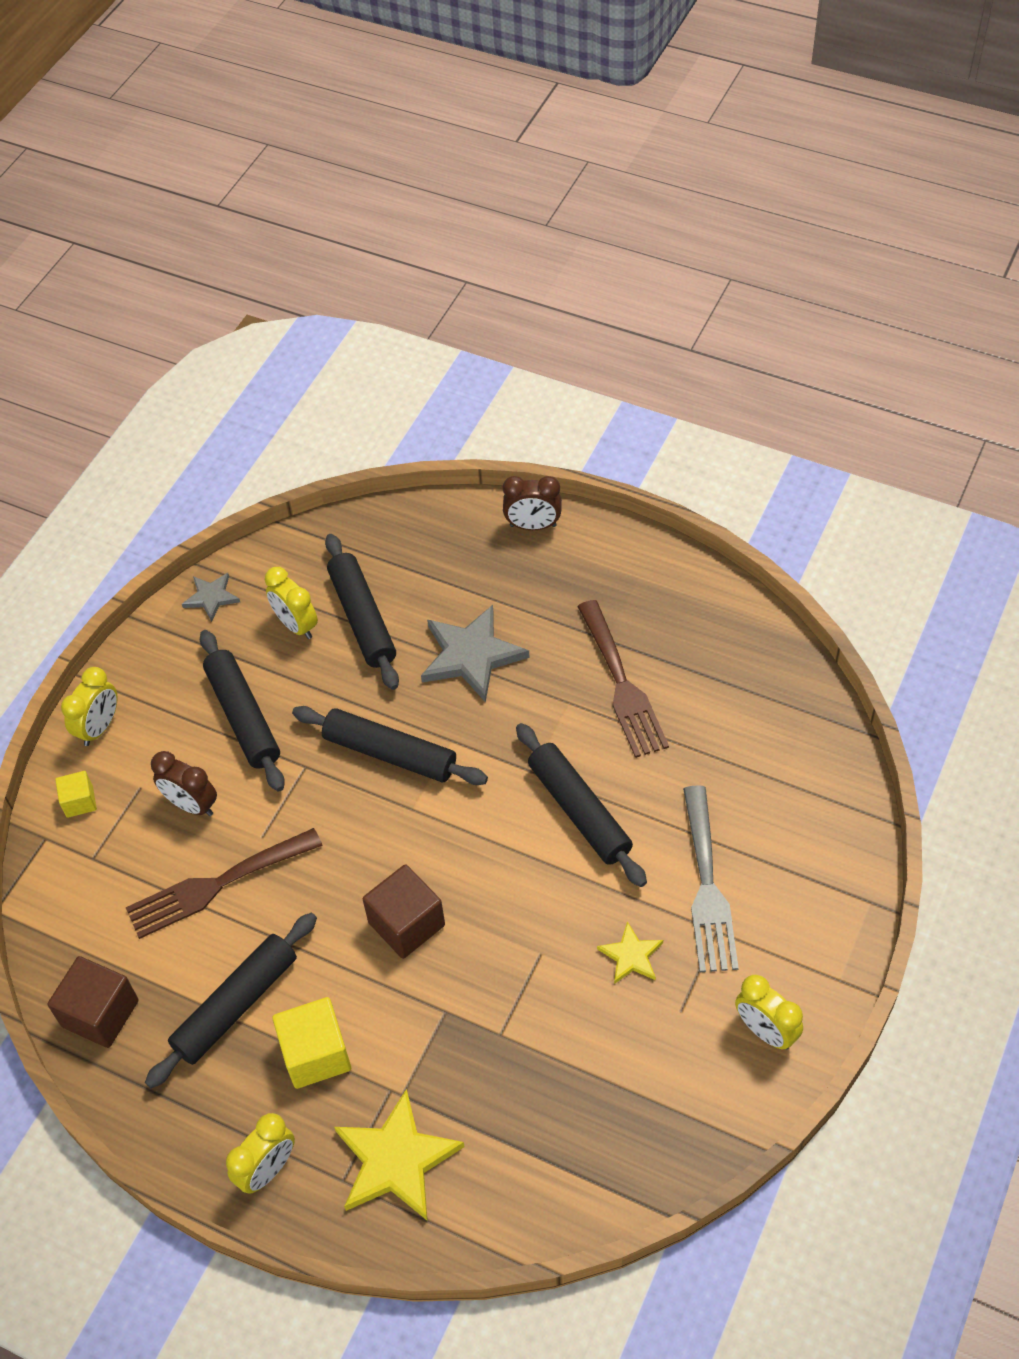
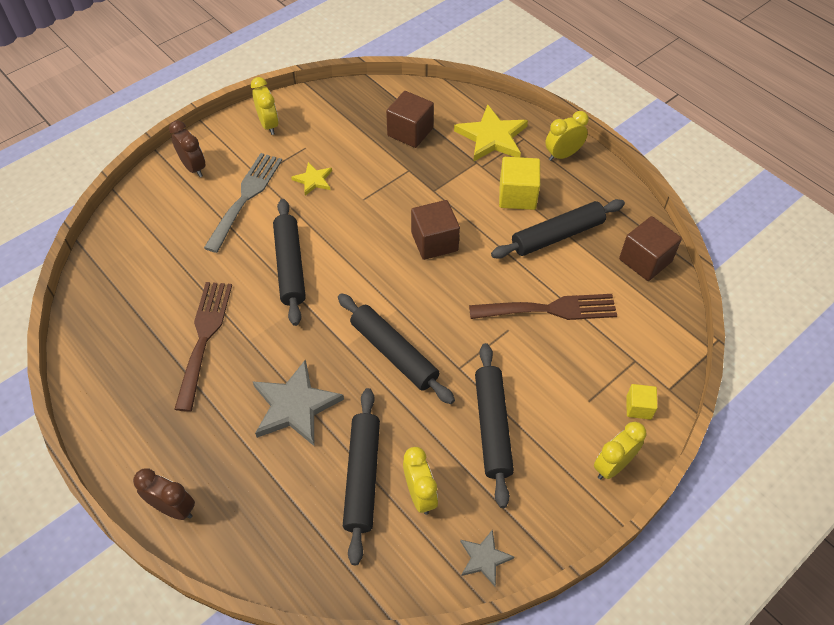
camera: 160 degrees left, 0 degrees up
brown clock [151,751,217,816] -> brown clock moved to [169,120,206,177]
none -> brown cube [386,91,434,148]

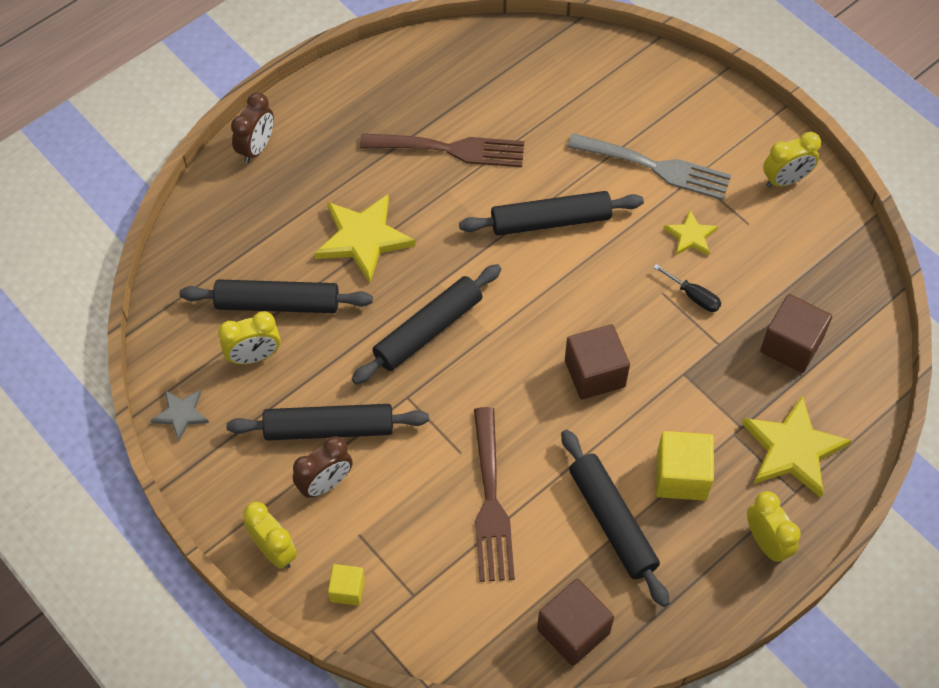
camera: 90 degrees right, 5 degrees up
brown clock [169,120,206,177] -> brown clock moved to [293,436,353,498]
grey star [252,359,344,446] -> yellow star [315,194,415,283]
none -> black screwdriver [653,264,721,312]

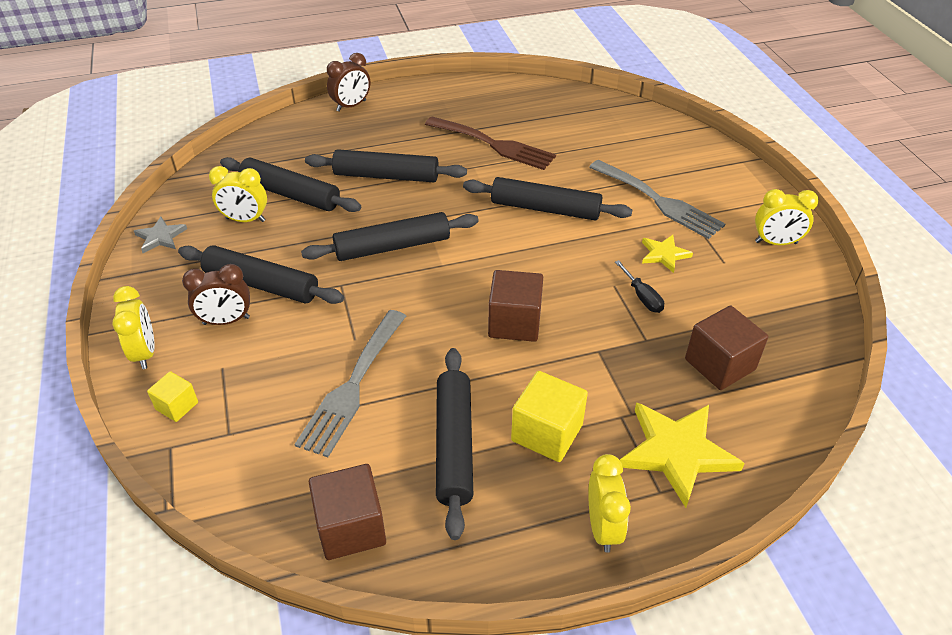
camera: 25 degrees right, 15 degrees down
yellow star [315,194,415,283] -> black rolling pin [305,149,467,182]
brown fork [474,407,515,582] -> grey fork [295,310,406,458]

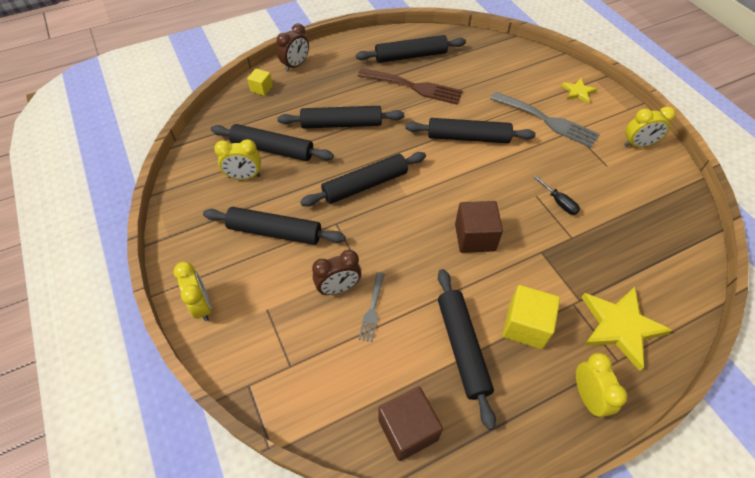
camera: 10 degrees left, 10 degrees up
grey star [134,217,187,253] -> none
yellow cube [147,371,198,422] -> yellow cube moved to [247,69,273,96]
brown clock [182,264,250,325] -> brown clock moved to [312,250,361,295]
grey fork [295,310,406,458] -> grey fork [358,272,385,342], size x0.53
yellow star [642,235,693,273] -> yellow star moved to [562,78,597,104]
brown cube [685,306,768,390] -> none
none -> black rolling pin [356,35,466,63]

